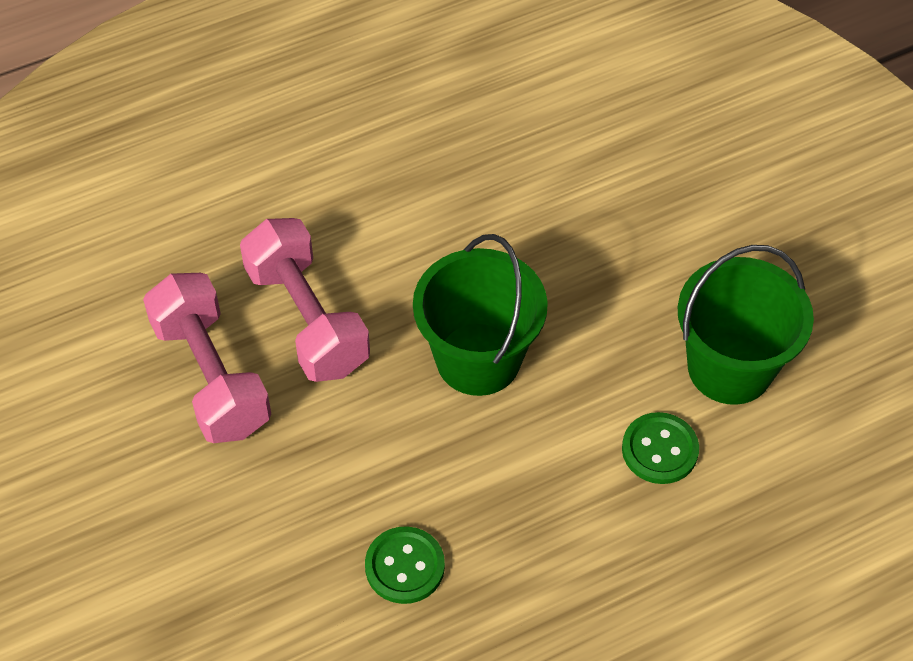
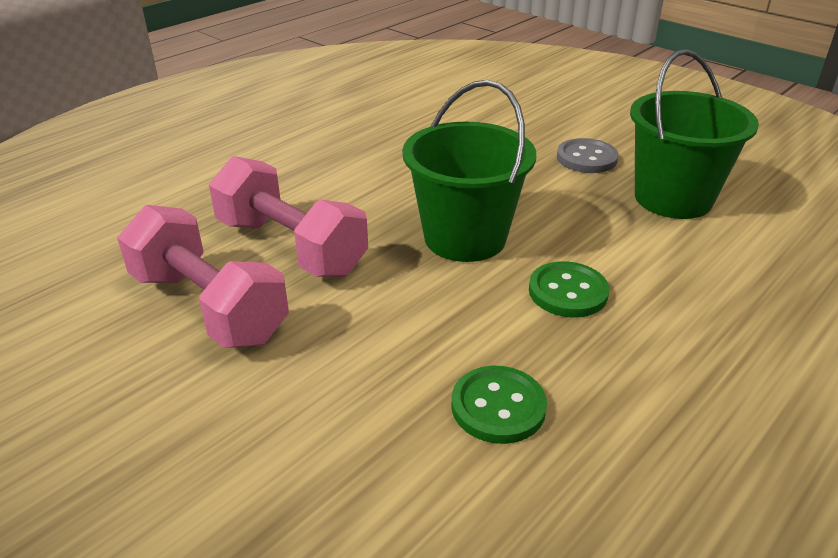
camera: 20 degrees left, 20 degrees down
green button [622,412,699,484] -> green button moved to [529,261,609,317]
none -> grey button [557,138,618,173]

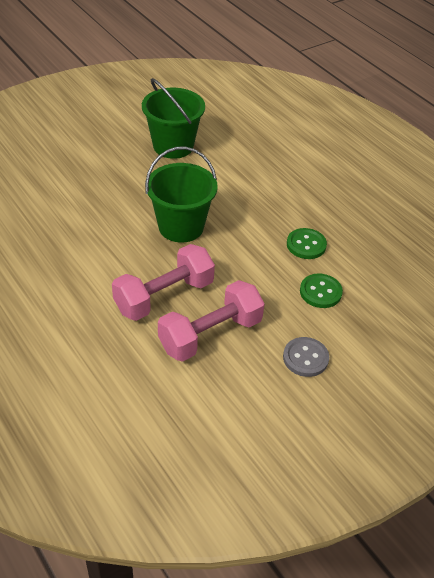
camera: 80 degrees left, 10 degrees up
green button [529,261,609,317] -> green button moved to [300,274,343,308]
grey button [557,138,618,173] -> grey button moved to [283,337,329,377]

